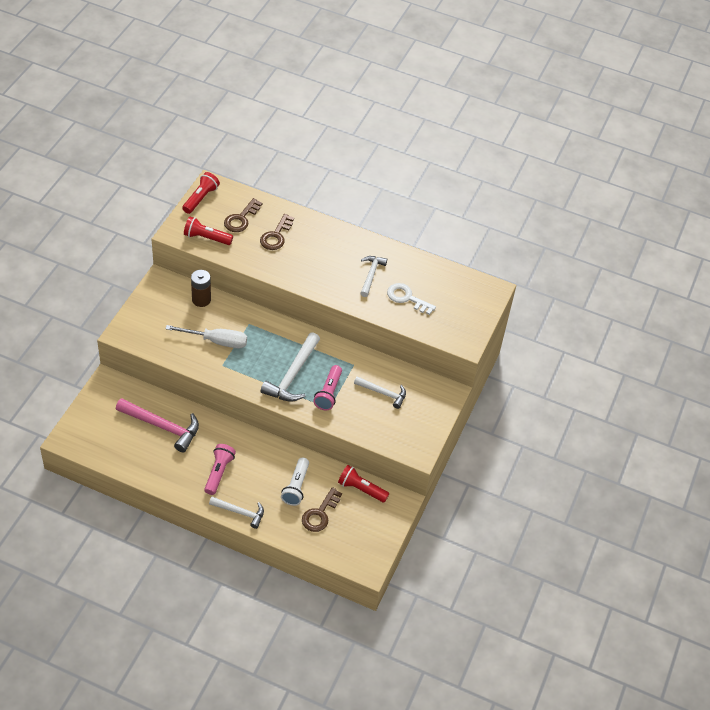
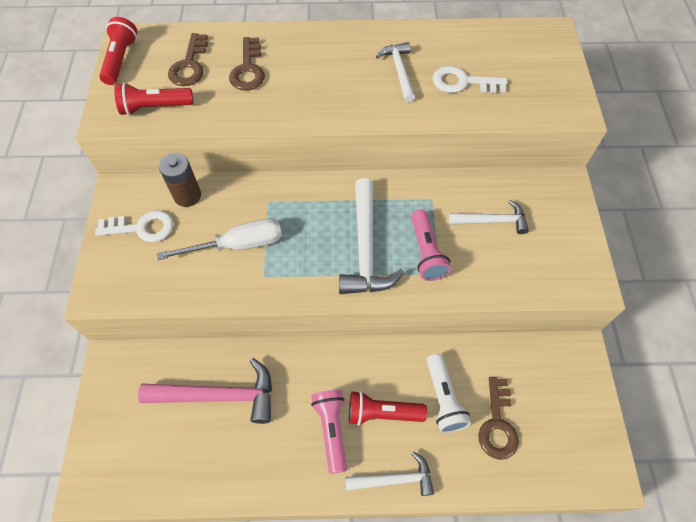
camera: 20 degrees left, 10 degrees up
red flashlight [338,465,389,503] -> red flashlight moved to [349,391,427,426]
none -> white key [95,210,173,242]

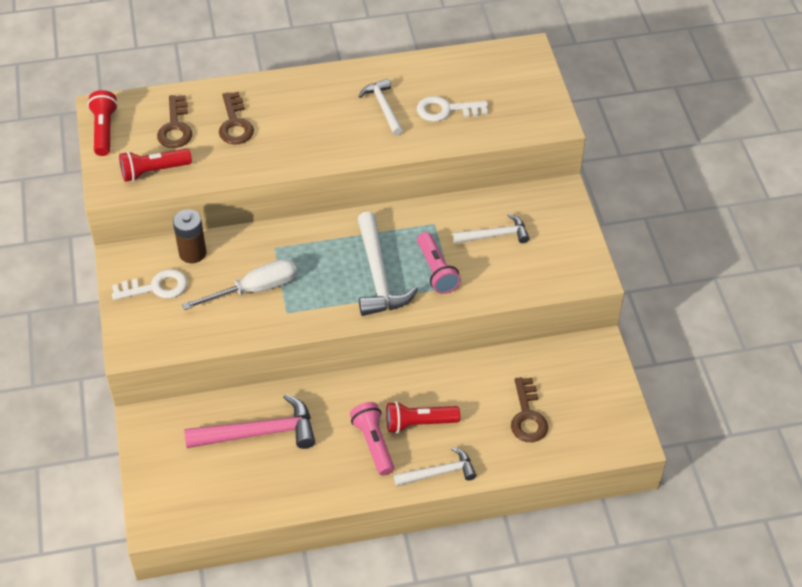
camera: 10 degrees left, 10 degrees down
white flashlight [427,354,471,433] -> none

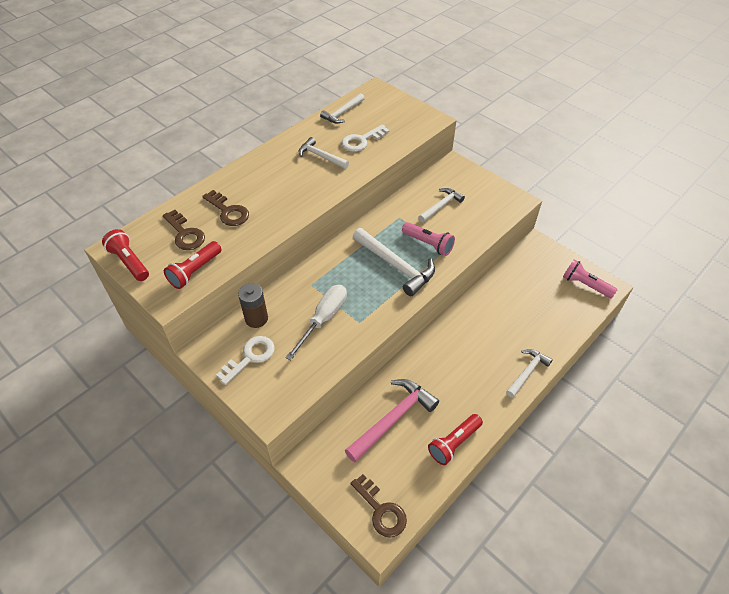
camera: 35 degrees left, 0 degrees up
pink flashlight [350,402,394,476] -> pink flashlight moved to [563,259,618,299]
red flashlight [386,401,460,433] -> red flashlight moved to [428,414,483,465]
brown key [511,377,548,442] -> brown key moved to [351,474,407,538]
none -> white hammer [320,93,365,123]

